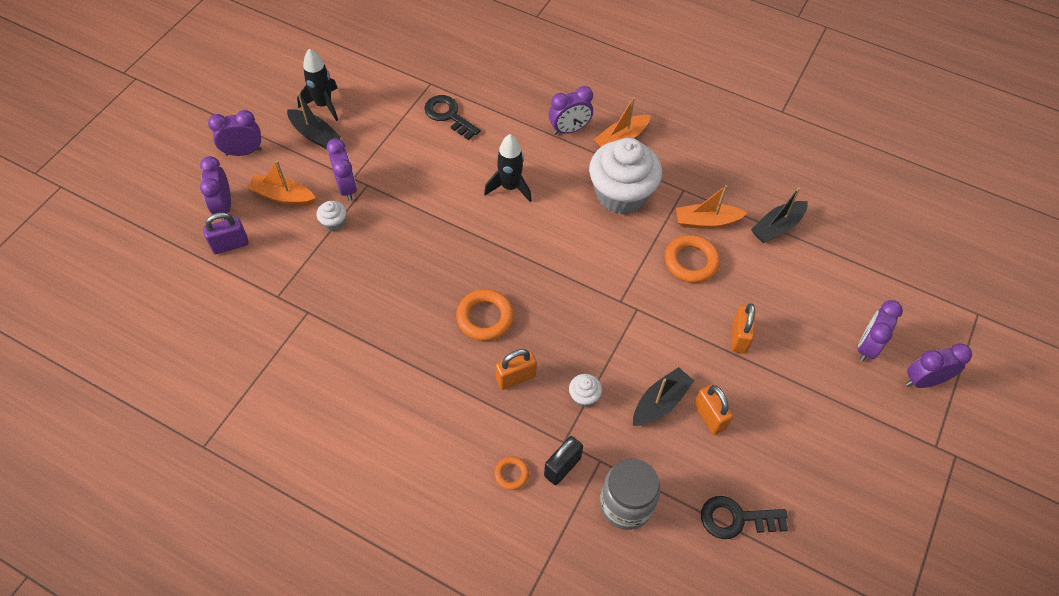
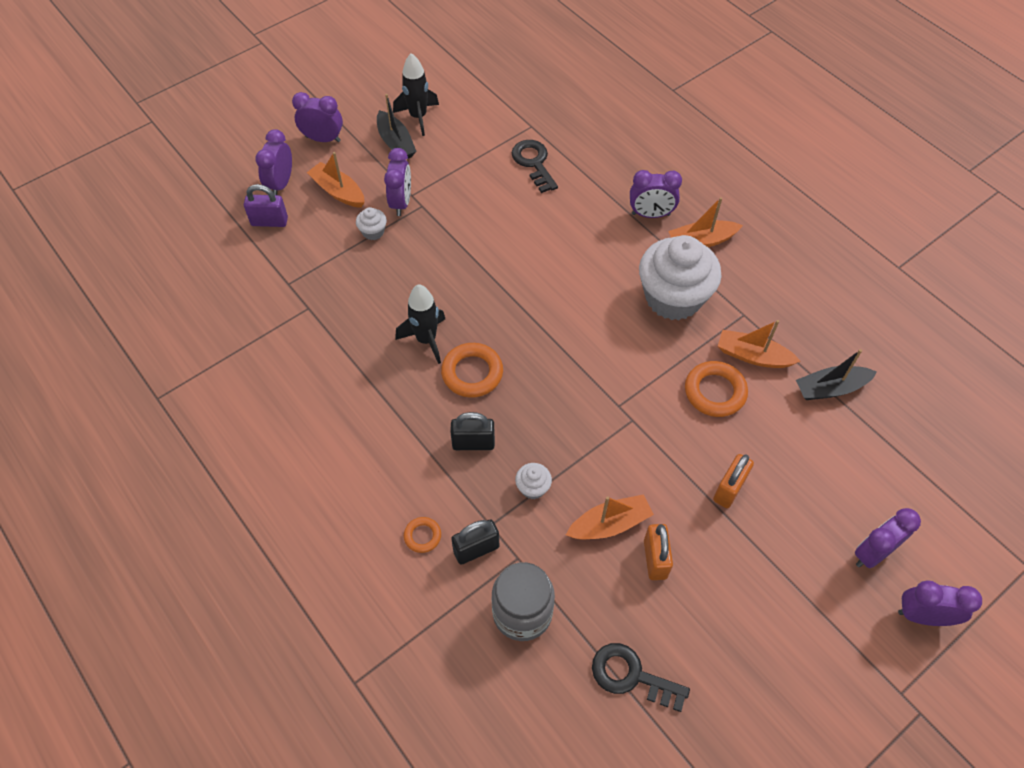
camera: 25 degrees right, 0 degrees up
black rocket [484,134,532,202] -> black rocket moved to [395,284,445,364]
orange padlock [495,349,537,390] -> black padlock [450,412,495,450]
black boat [633,367,694,426] -> orange boat [566,494,654,540]

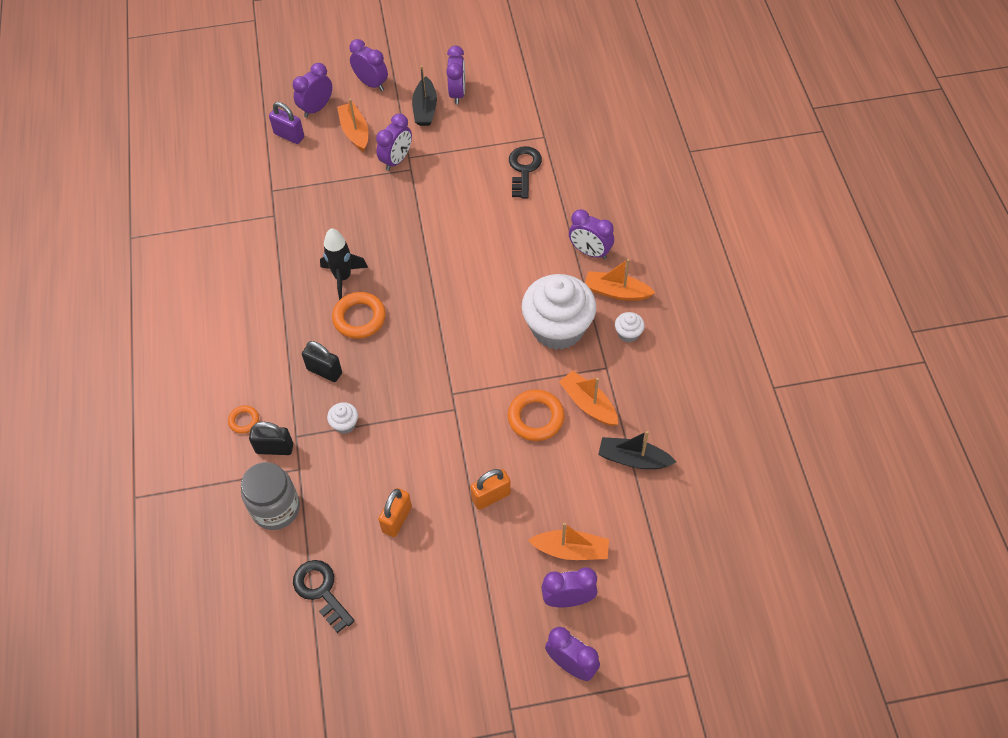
camera: 30 degrees right, 0 degrees up
white cupcake [356,207,387,240] -> white cupcake moved to [615,312,645,342]
black rocket [393,53,439,136] -> purple clock [446,46,465,105]
orange boat [566,494,654,540] -> orange boat moved to [528,523,609,560]

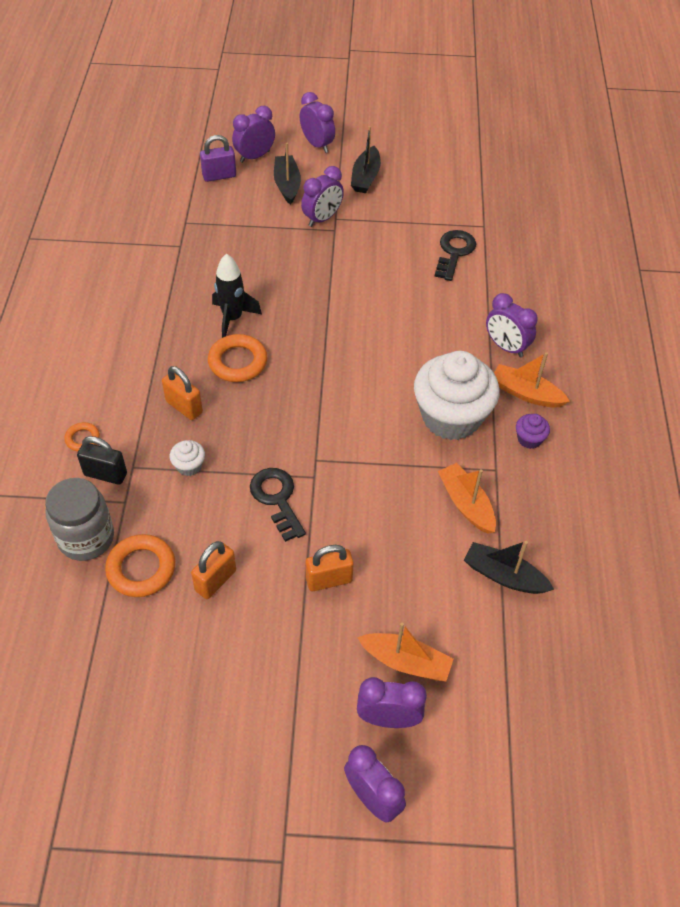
camera: 10 degrees right, 5 degrees down
purple padlock [269,102,304,144] -> purple padlock turned 60 degrees counterclockwise [200,135,236,182]
black key [293,560,355,633] -> black key moved to [250,468,306,542]
black padlock [302,341,342,382] -> orange padlock [162,366,203,420]
orange boat [337,99,368,152] -> black boat [274,143,301,205]
purple clock [446,46,465,105] -> none
orange ring [508,390,565,441] -> orange ring moved to [105,534,175,597]
white cupcake [615,312,645,342] -> purple cupcake [516,414,550,449]

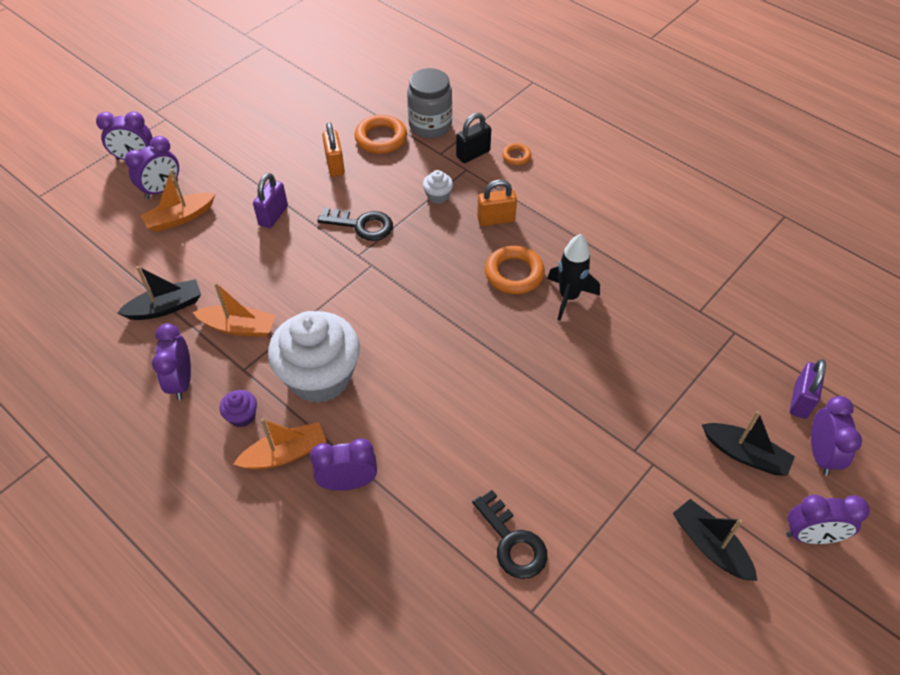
camera: 130 degrees right, 0 degrees up
purple clock [301,166,344,227] -> purple clock moved to [152,323,191,400]
orange padlock [306,545,354,591] -> purple padlock [253,173,288,228]

